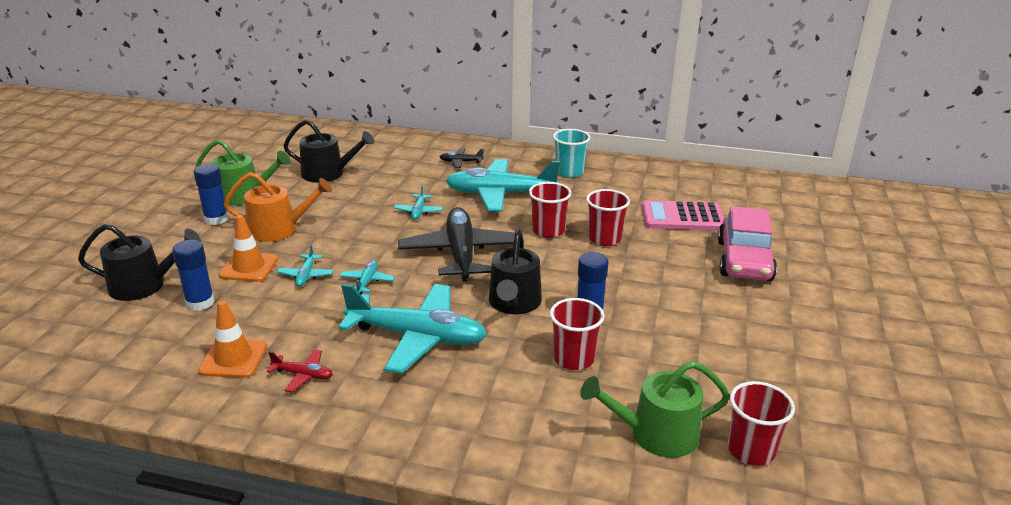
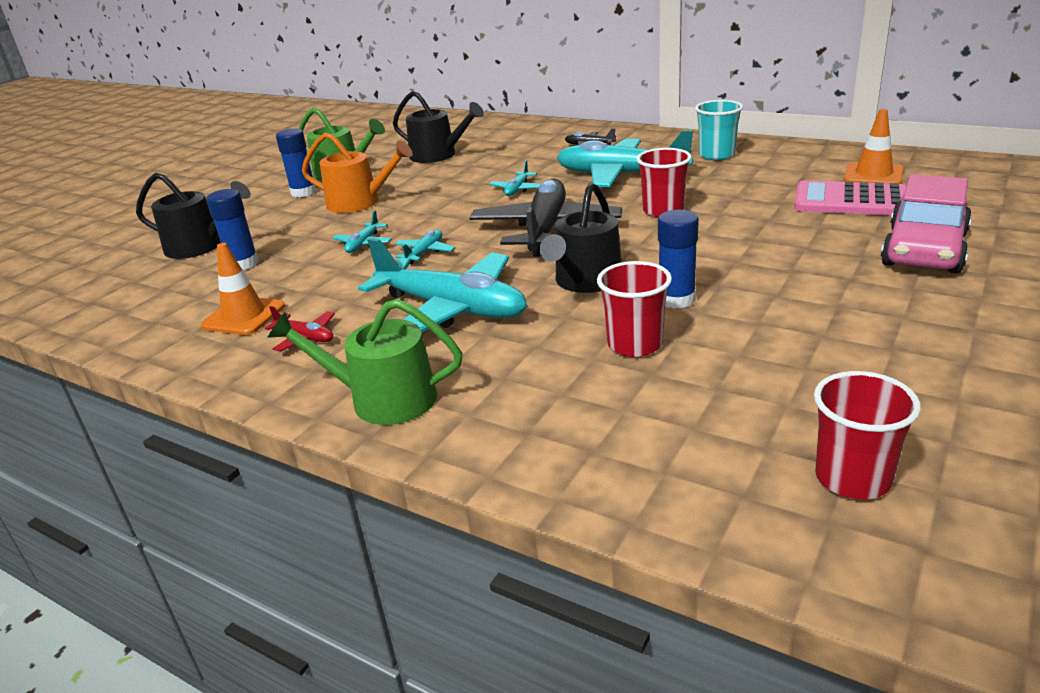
camera: 20 degrees right, 0 degrees up
orange traffic cone [219,215,278,282] -> orange traffic cone moved to [844,109,904,184]
green watering can [580,361,730,458] -> green watering can moved to [267,299,463,425]
red cup [586,189,630,246] -> none

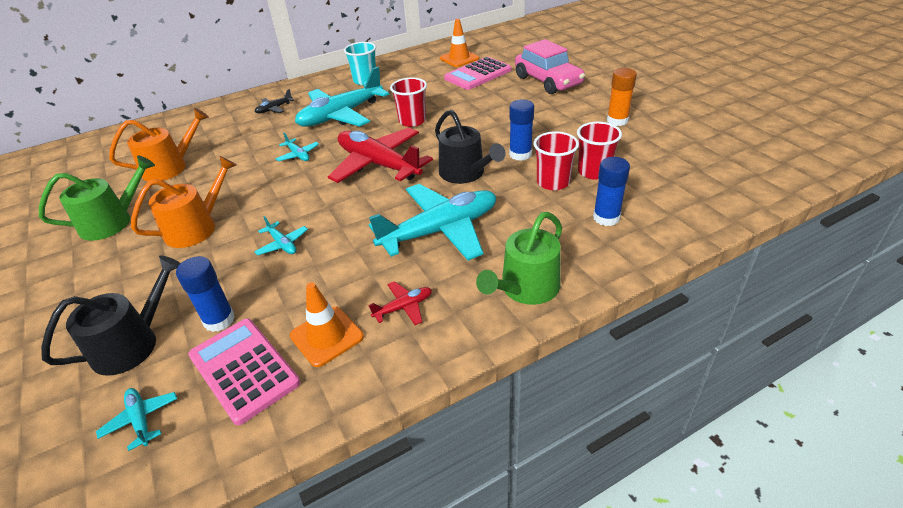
camera: 60 degrees left, 10 degrees up
blue glue stick [276,128,317,197] -> blue glue stick moved to [593,157,630,226]
black watering can [393,91,484,163] -> orange watering can [109,108,209,181]
turquoise plane [395,230,455,264] -> turquoise plane moved to [96,388,177,451]
black plane [469,178,622,257] -> red plane [328,128,433,183]
red cup [814,371,921,499] -> red cup moved to [577,122,622,180]
none -> pink calculator [188,318,300,425]
none -> orange glue stick [607,68,637,126]

